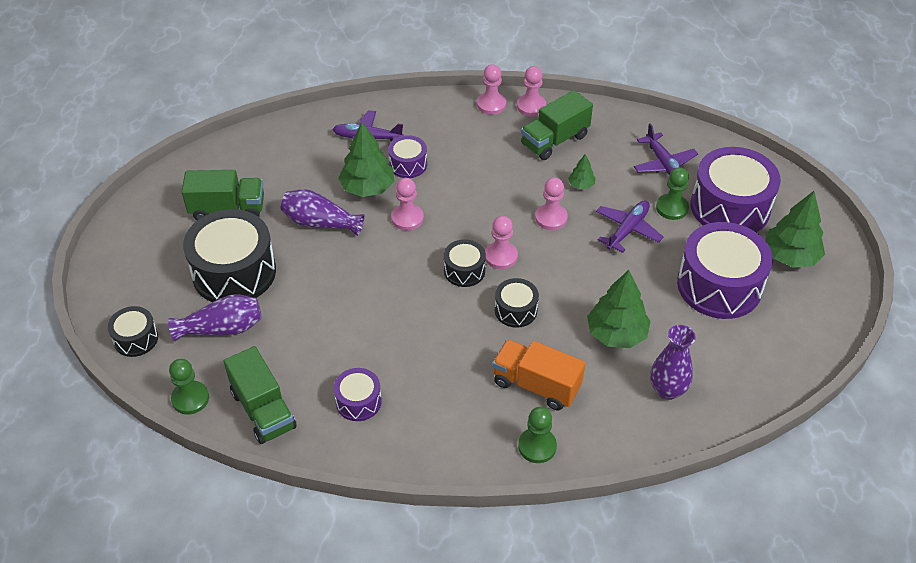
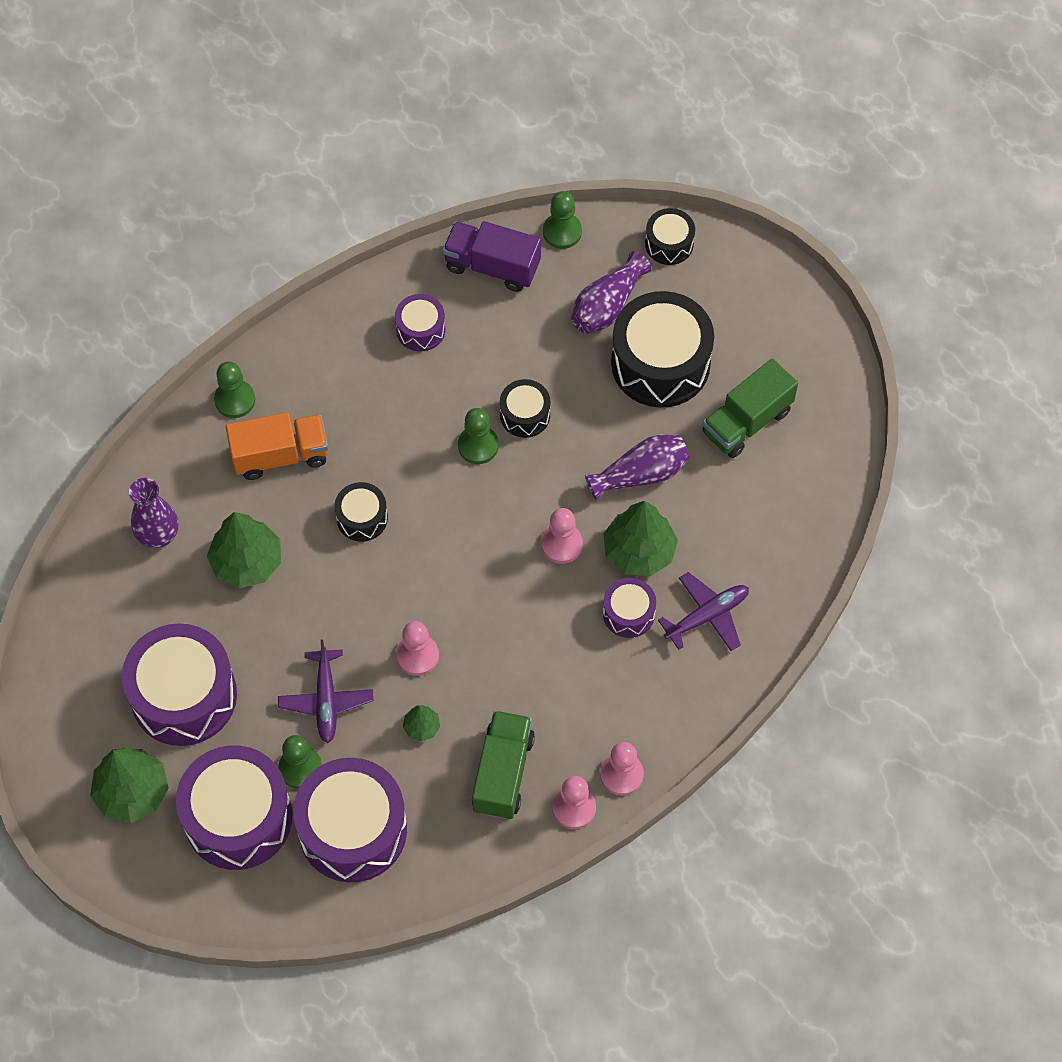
camera: 140 degrees right, 15 degrees up
green truck [224,346,297,444] -> purple truck [443,221,541,292]
black drum [444,239,486,287] -> black drum moved to [500,379,550,438]
pink pawn [485,216,518,269] -> none
purple plane [634,123,698,175] -> purple drum [293,758,407,882]
none -> green pawn [458,408,499,464]

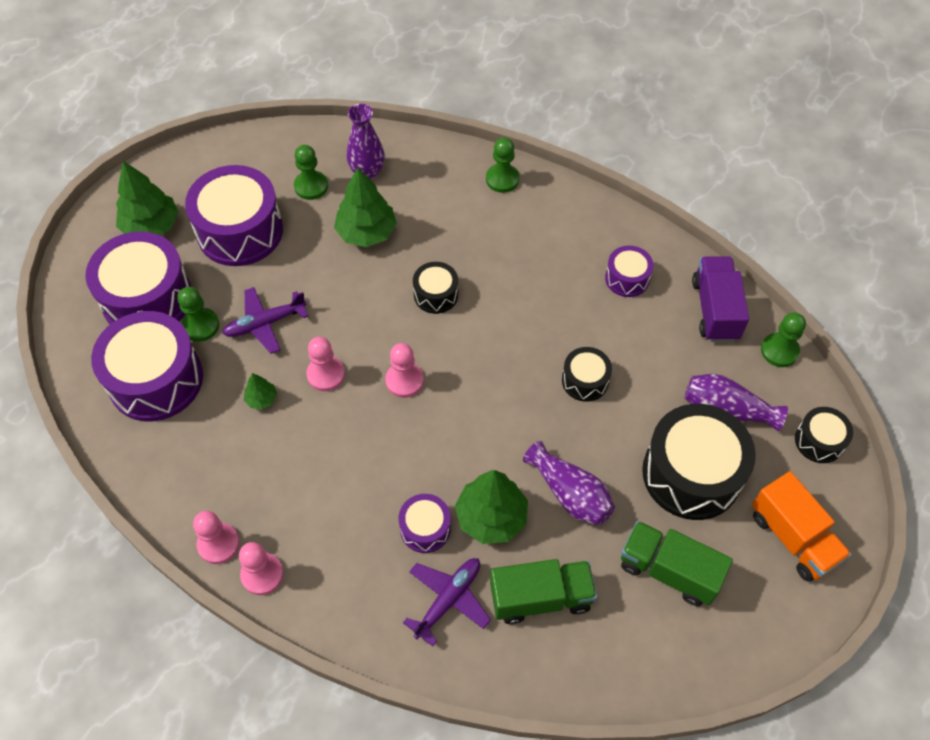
camera: 70 degrees right, 5 degrees down
orange truck [226,412,329,480] -> orange truck moved to [752,471,852,582]
green pawn [458,408,499,464] -> green pawn moved to [294,145,328,200]
green truck [472,710,535,819] -> green truck moved to [490,559,597,624]
pink pawn [541,508,583,564] -> pink pawn moved to [385,343,424,398]
purple plane [658,572,749,651] -> purple plane turned 90 degrees counterclockwise [403,558,491,646]

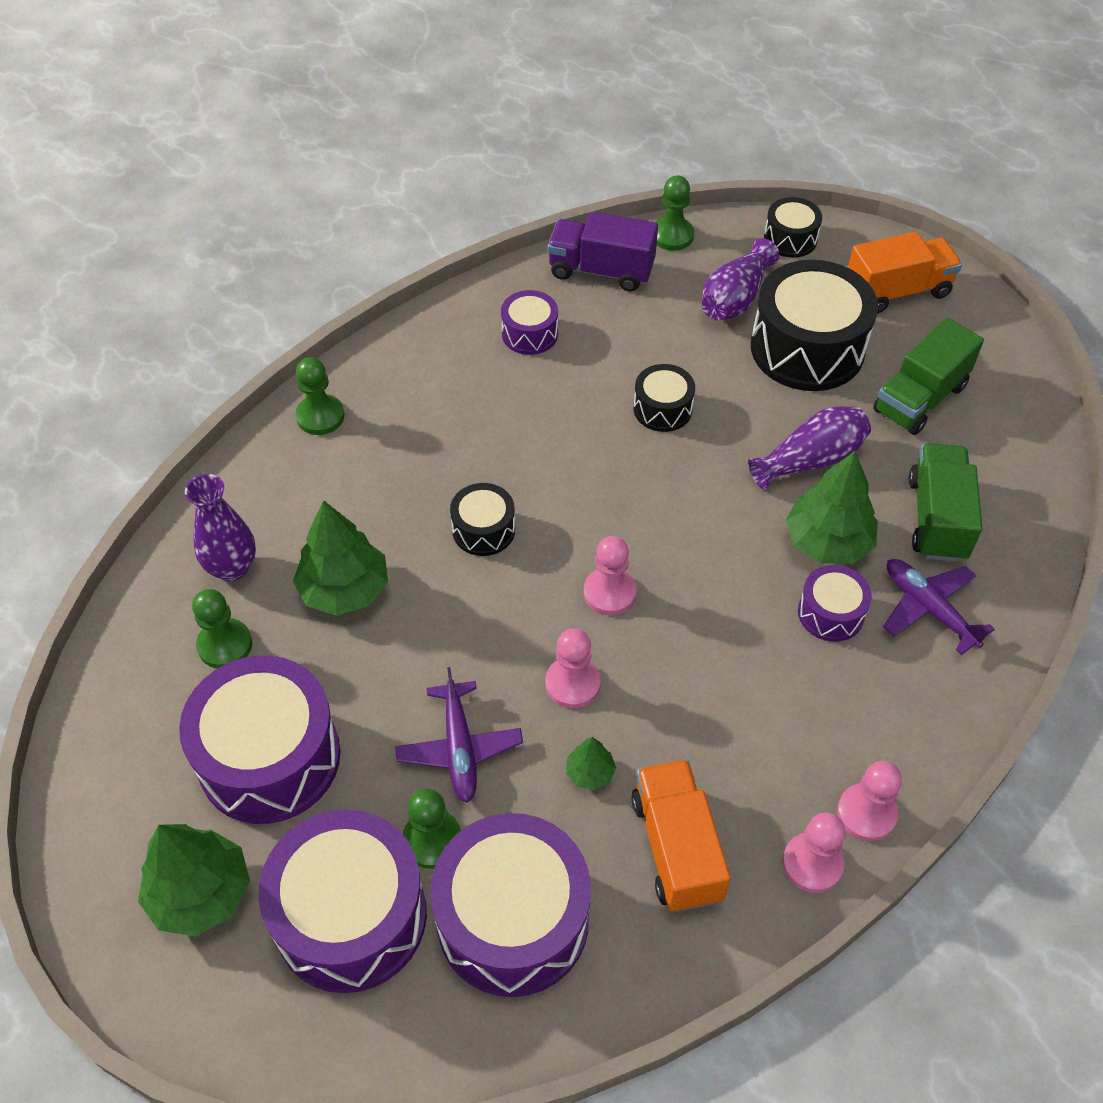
camera: 75 degrees left, 5 degrees down
none -> orange truck [631,759,731,912]

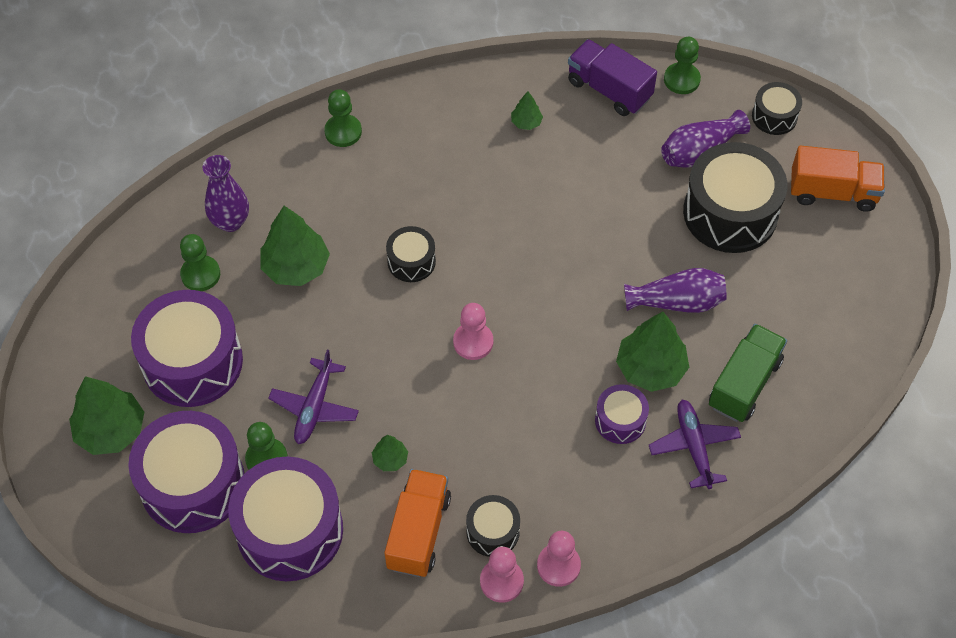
camera: 25 degrees right, 5 degrees up
purple drum [501,290,558,355] -> green tree [511,91,543,130]
pink pawn [545,628,601,708] -> none
black drum [634,364,695,432] -> black drum moved to [466,495,520,557]
green truck [873,318,984,435] -> none

